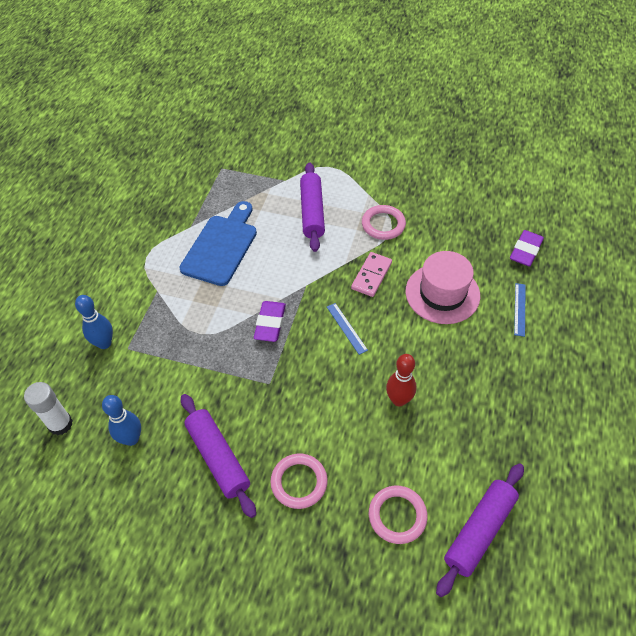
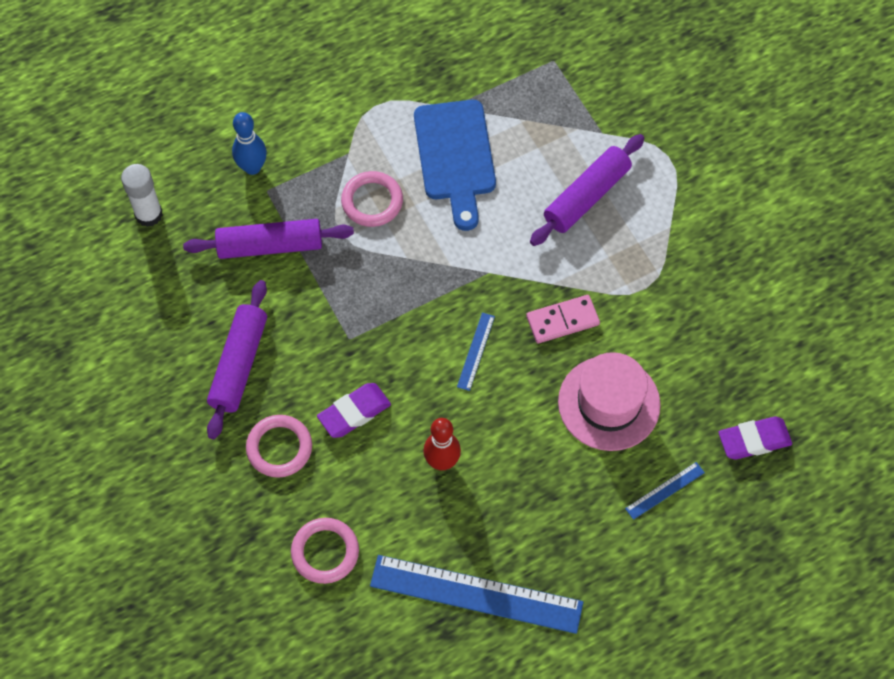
camera: 45 degrees right, 10 degrees up
blue bowling pin [102,395,141,446] -> none
blue cutting board [180,201,257,286] -> blue cutting board turned 105 degrees clockwise [414,100,496,231]
purple eraser [254,301,286,342] -> purple eraser moved to [317,383,391,438]
pink ring [362,205,406,240] -> pink ring moved to [341,171,403,227]
purple rolling pin [436,463,524,597] -> purple rolling pin moved to [183,219,354,259]
none -> blue ruler [370,555,583,634]

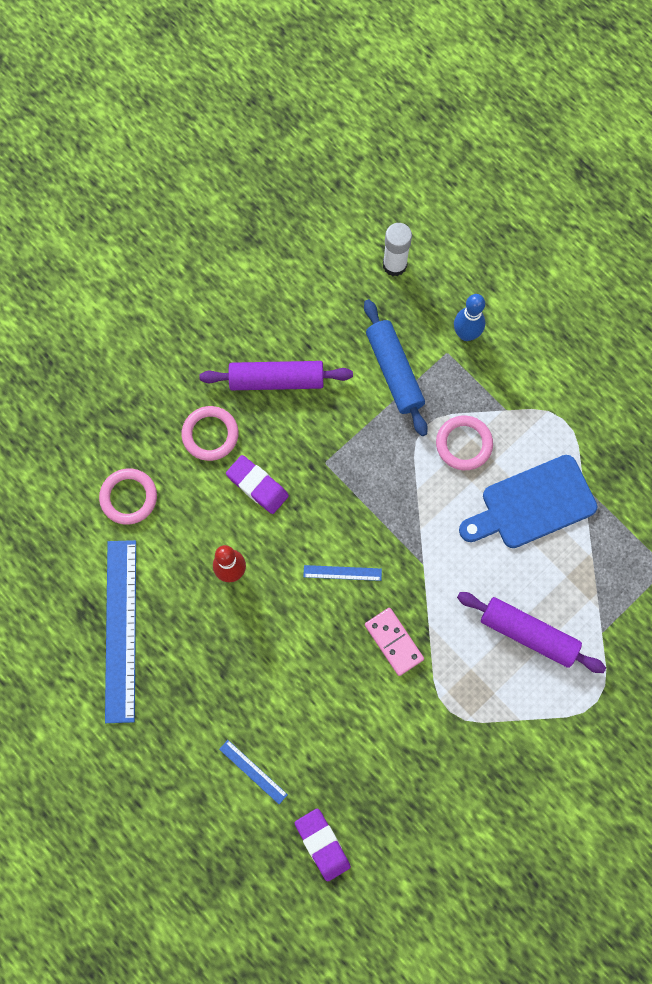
camera: 75 degrees right, 10 degrees up
purple rolling pin [183,219,354,259] -> blue rolling pin [364,299,428,436]
pink hat [558,352,661,451] -> none

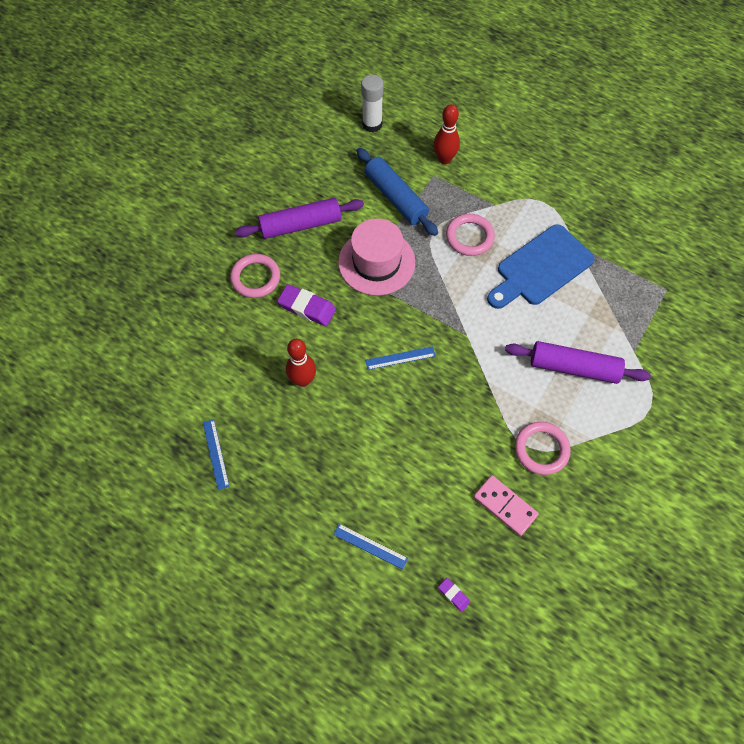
camera: 15 degrees left, 10 degrees down
pink ring [99,469,157,525] -> pink ring moved to [515,422,571,475]
blue ruler [105,540,136,723] -> blue ruler [203,419,230,490], size x0.43
purple eraser [295,808,351,881] -> purple eraser [438,578,470,612], size x0.51
pink domino [365,608,424,676] -> pink domino moved to [474,475,539,536]
blue bowling pin [454,294,485,341] -> red bowling pin [434,104,460,164]
none -> pink hat [338,218,415,296]

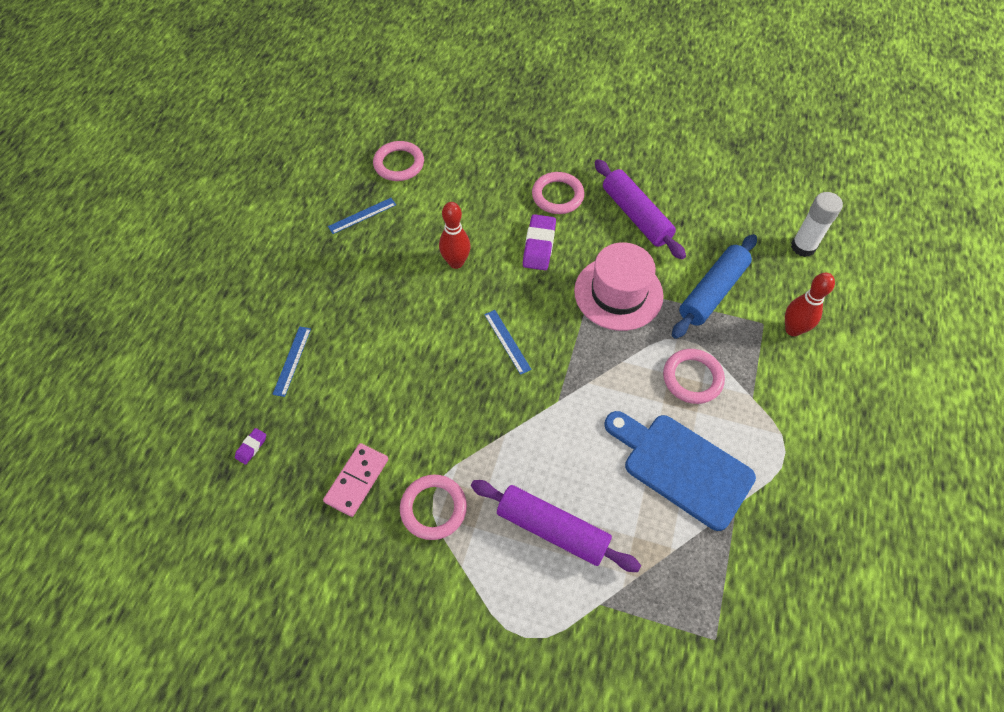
camera: 75 degrees right, 5 degrees down
purple rolling pin [505,341,651,384] -> purple rolling pin turned 60 degrees counterclockwise [471,480,641,572]
none -> pink ring [373,141,424,181]

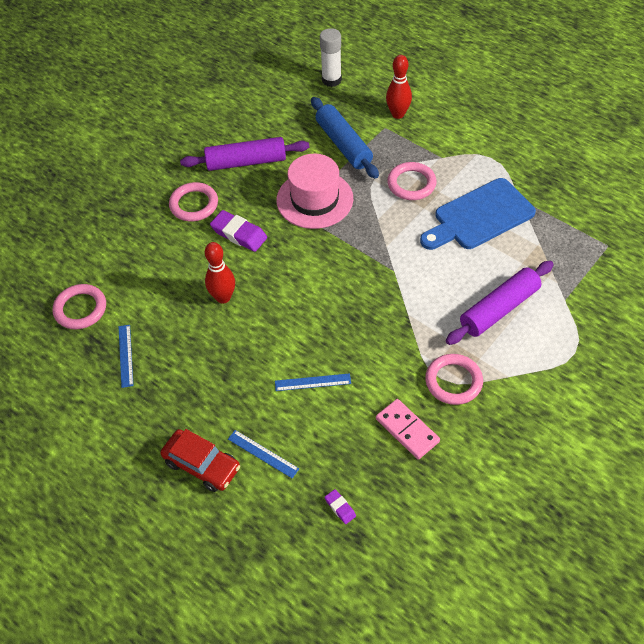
camera: 65 degrees left, 5 degrees down
blue ruler [484,310,532,375] -> blue ruler moved to [275,373,351,391]
none -> red car [161,429,240,492]

